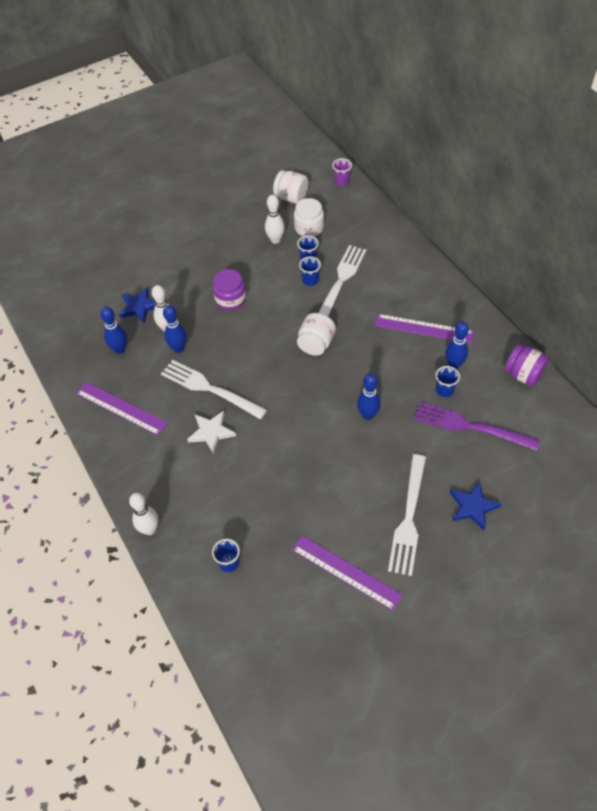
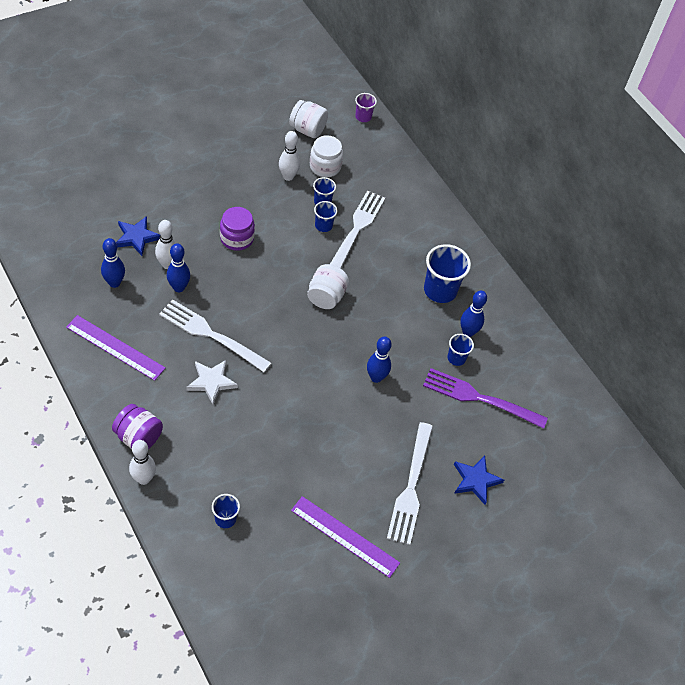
camera: 10 degrees left, 0 degrees up
purple ruler [375,314,474,344] -> blue cup [424,244,471,303]
purple jar [505,344,549,386] -> purple jar moved to [112,404,163,449]

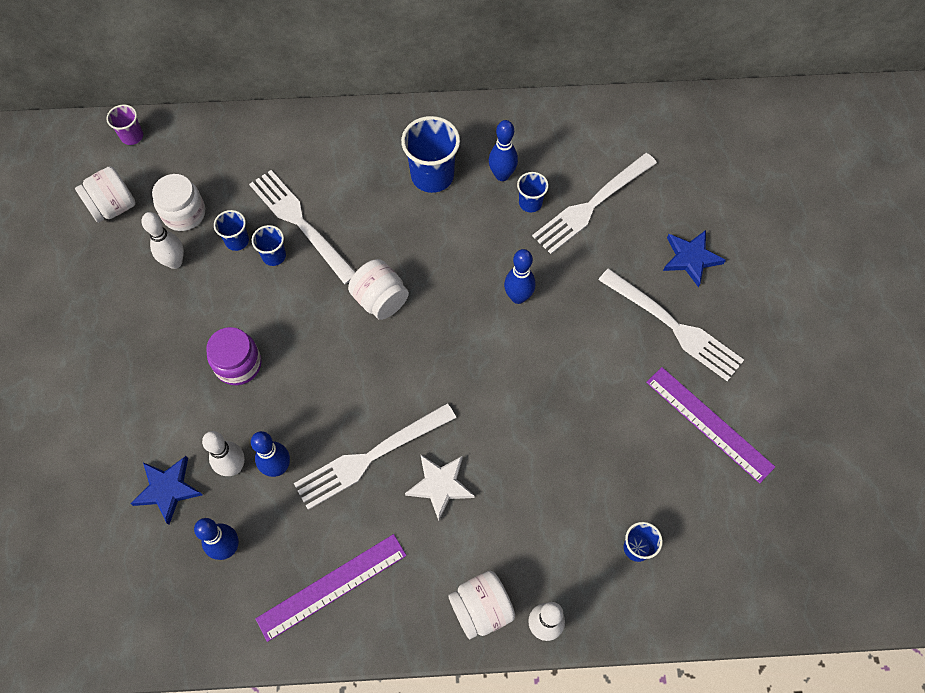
camera: 55 degrees left, 10 degrees up
purple jar [112,404,163,449] -> white jar [448,571,515,639]
purple ruler [291,496,400,578] -> purple ruler turned 75 degrees clockwise [646,367,775,484]
purple fork [423,368,548,429] -> white fork [532,153,657,254]

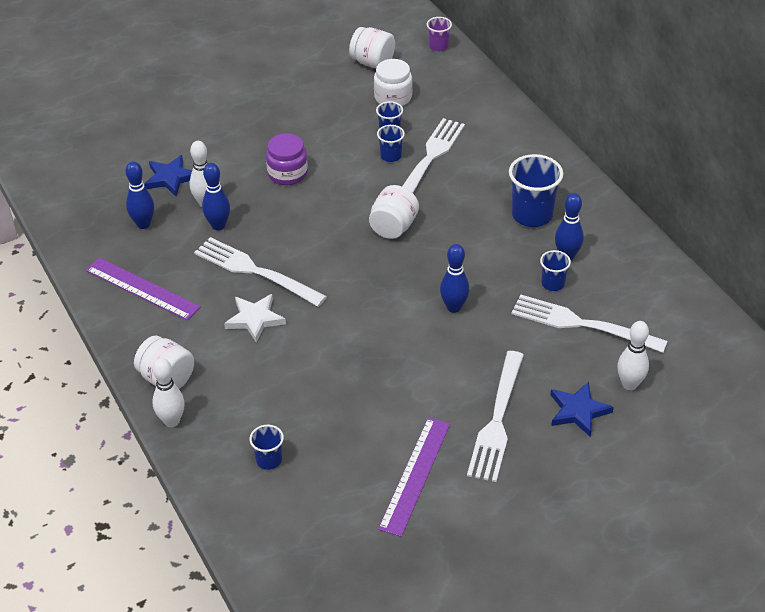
camera: 65 degrees right, 20 degrees down
white bowling pin [142,212,184,269] -> white bowling pin moved to [617,321,649,390]

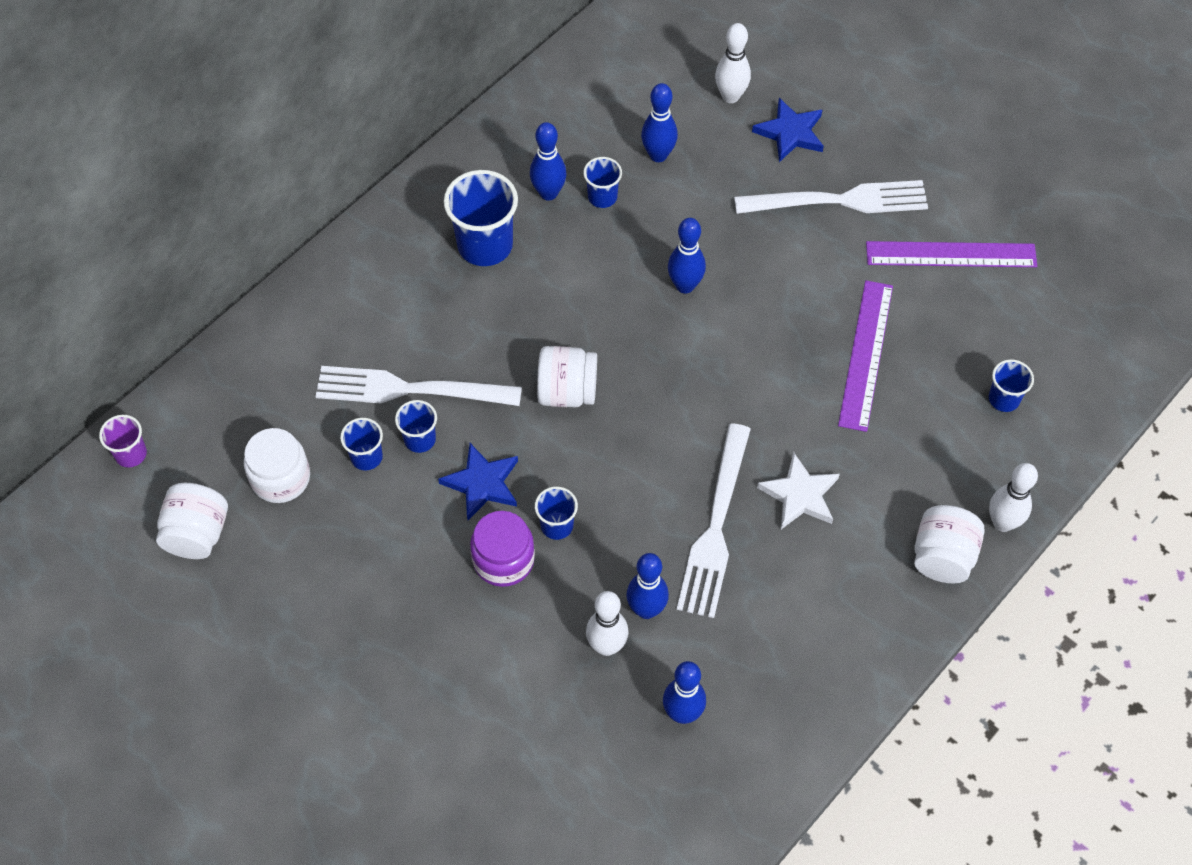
camera: 110 degrees left, 15 degrees up
purple ruler [86,258,201,320] -> purple ruler moved to [838,280,893,432]
blue star [144,155,192,196] -> blue star moved to [438,443,518,520]
white fork [511,294,668,353] -> blue bowling pin [641,83,678,162]
none -> blue cup [535,487,578,540]

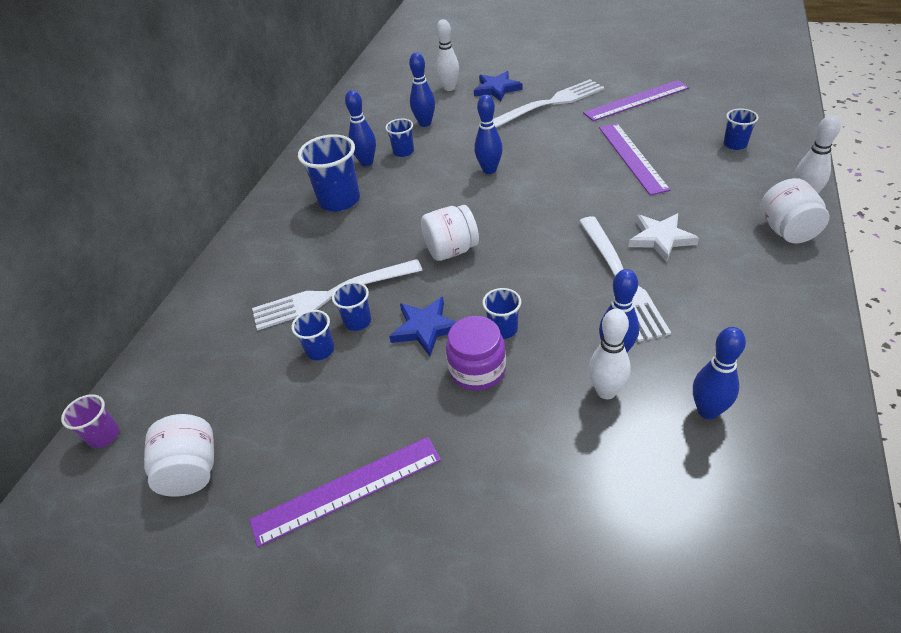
camera: 20 degrees left, 15 degrees down
white jar [244,428,310,503] -> none
none -> purple ruler [249,437,441,547]

